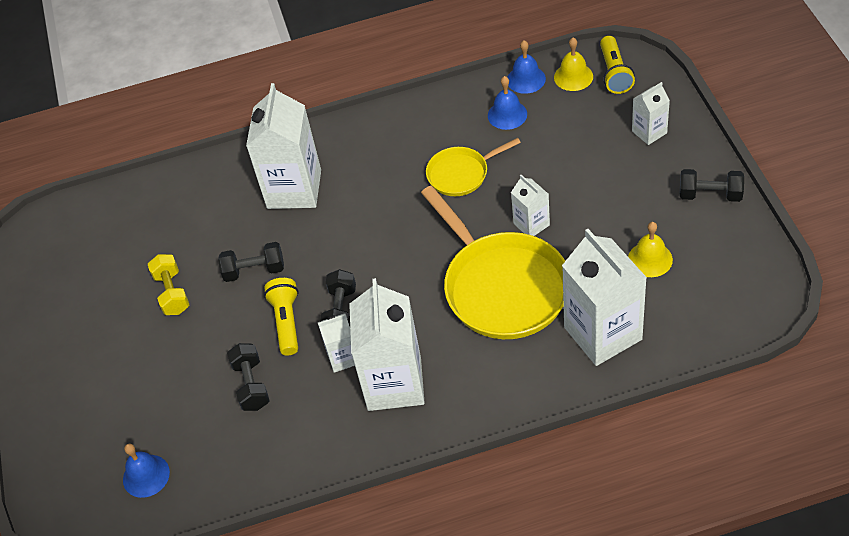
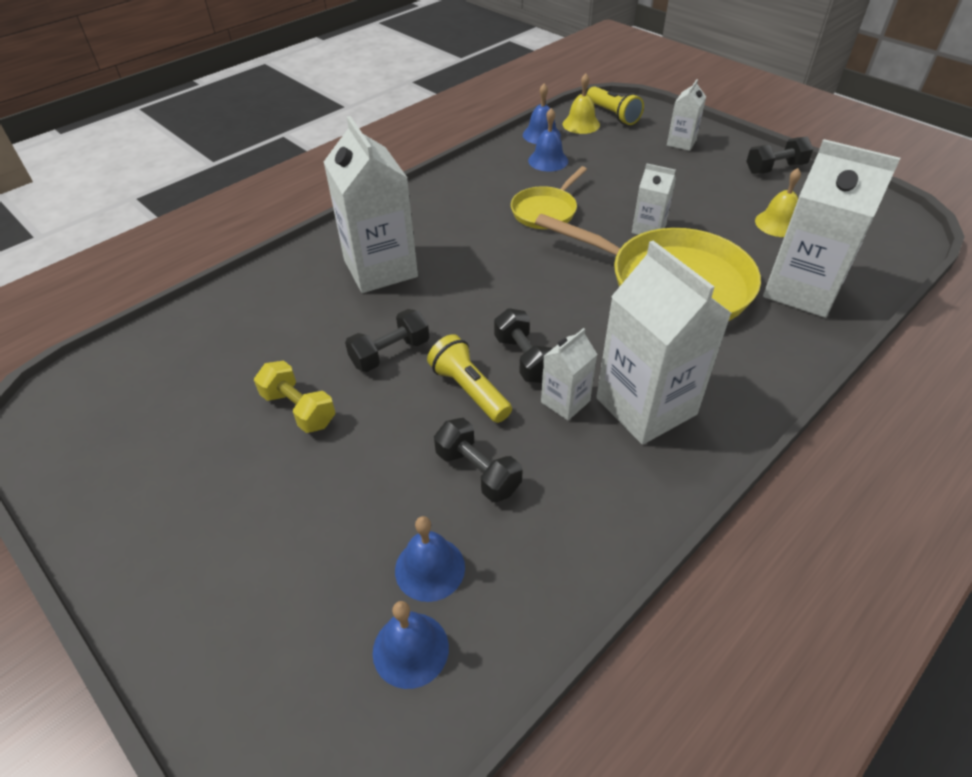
camera: 35 degrees left, 5 degrees down
none -> blue bell [395,516,465,602]

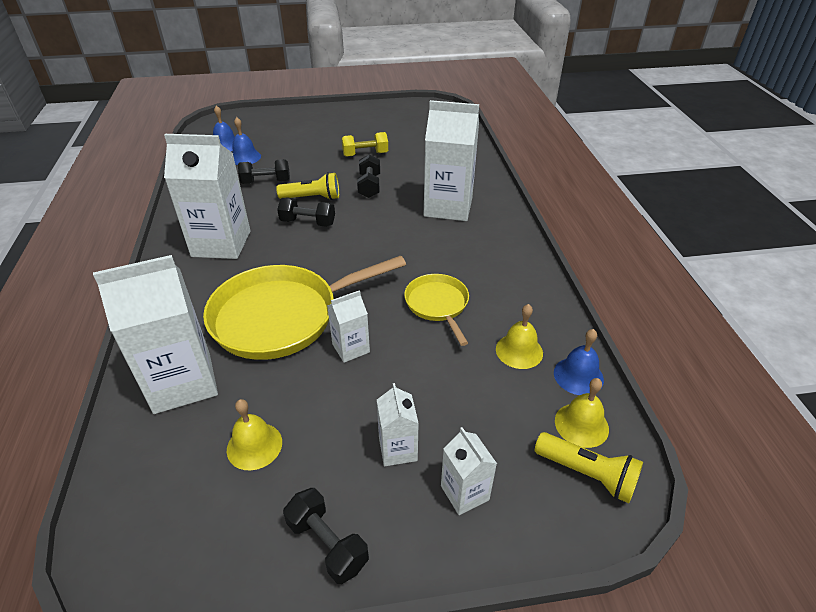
camera: 125 degrees right, 5 degrees down
blue bell [528,108,568,171] -> yellow bell [496,304,543,369]
white carton [541,328,598,420] -> white carton moved to [377,383,419,466]
yellow flashlight [587,86,644,125] -> yellow flashlight turned 150 degrees counterclockwise [535,432,643,503]
black dumbbell [746,137,813,174] -> black dumbbell turned 60 degrees counterclockwise [283,488,369,584]

